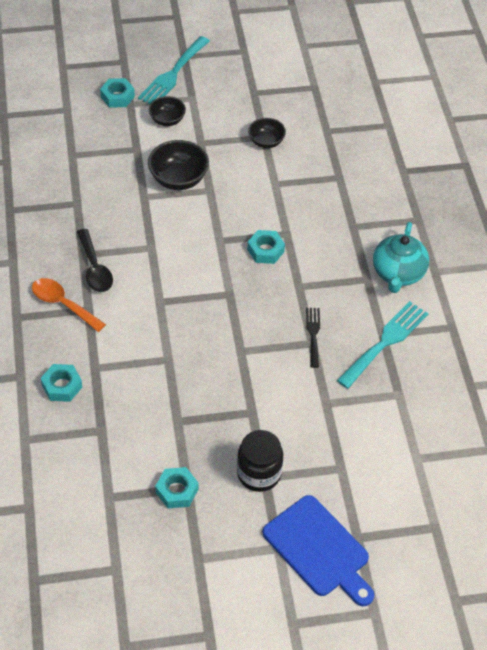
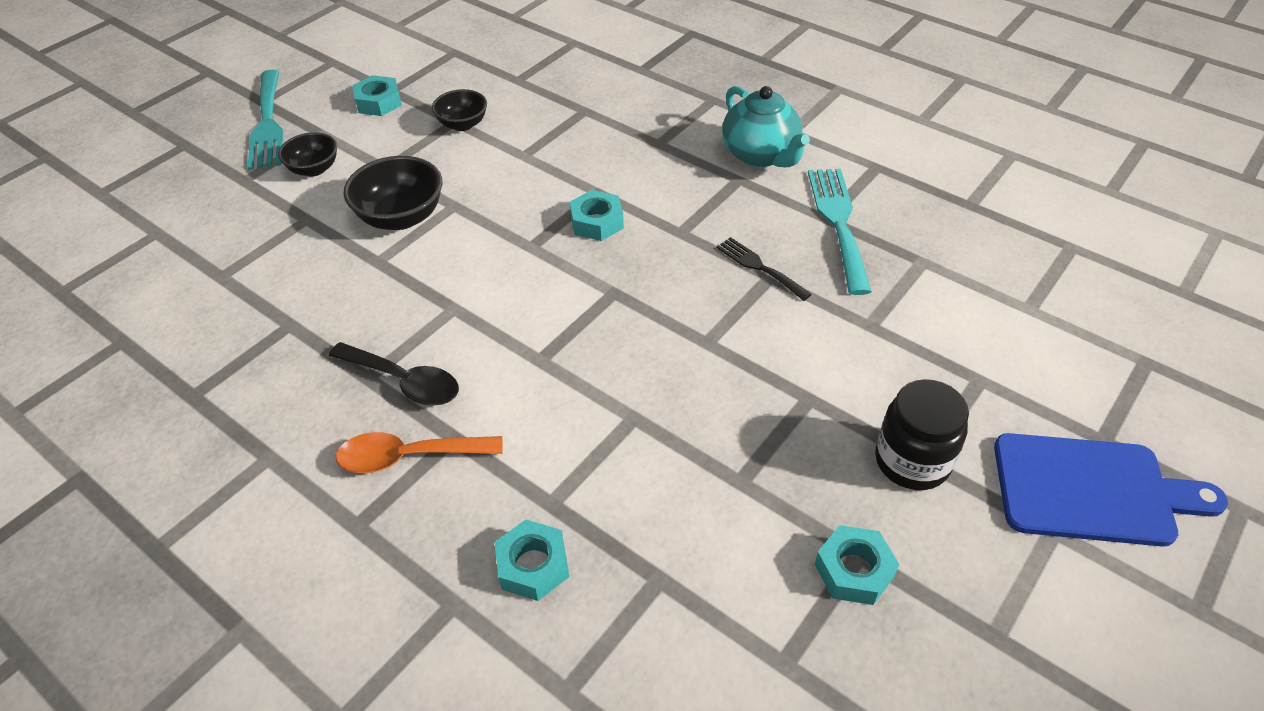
camera: 40 degrees left, 5 degrees down
turquoise nut [100,78,135,108] -> turquoise nut moved to [352,75,402,116]

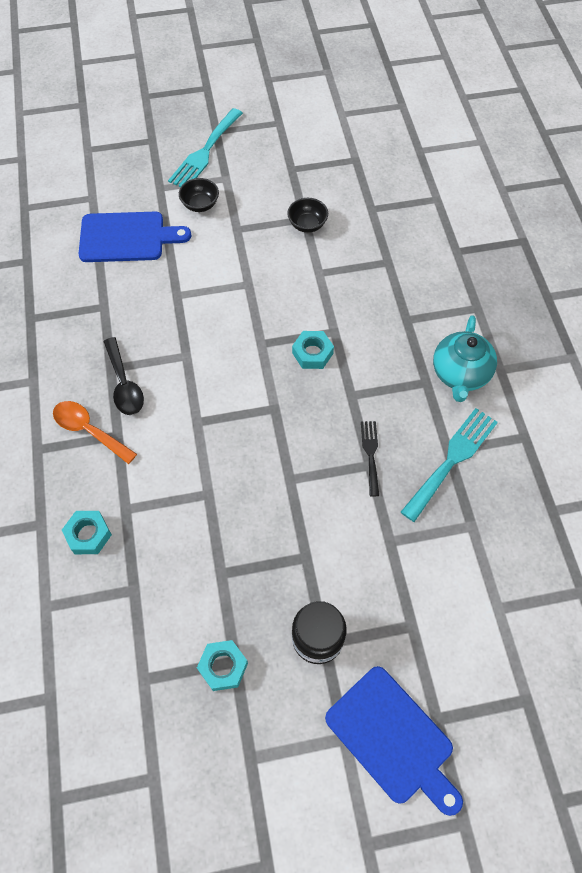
camera: 40 degrees right, 15 degrees up
black bowl [343,156,442,230] -> none
turquoise nut [352,75,402,116] -> none
none -> blue cutting board [78,212,191,262]

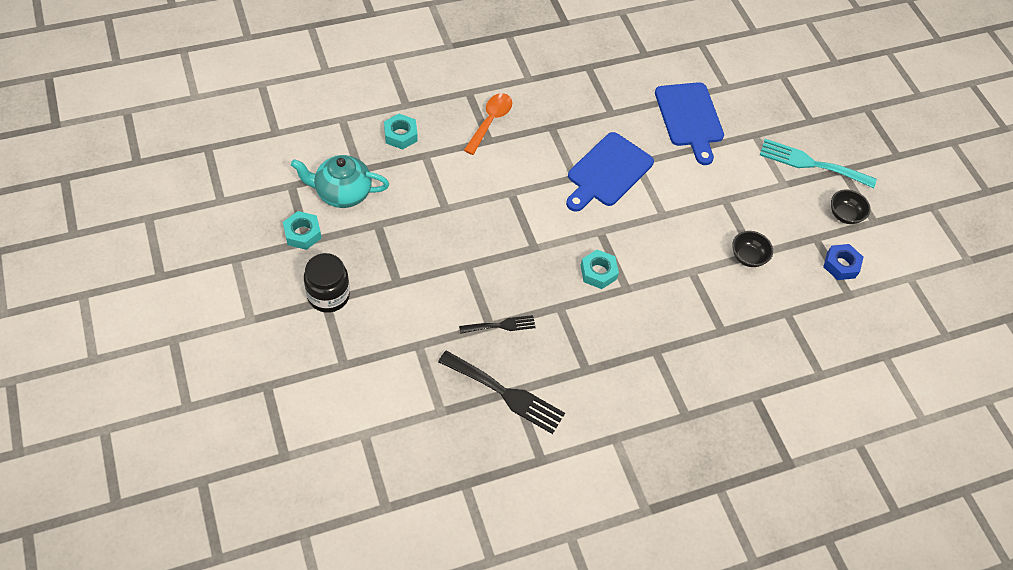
camera: 75 degrees right, 5 degrees down
black spoon [103,337,144,415] -> none
black bowl [179,178,219,212] -> black bowl moved to [831,189,871,224]
blue cutting board [325,666,463,816] -> blue cutting board moved to [566,132,654,212]
turquoise fork [401,408,498,522] -> black fork [438,350,565,434]
turquoise teapot [433,315,497,402] -> turquoise teapot moved to [291,155,389,208]
none -> blue nut [823,244,863,280]

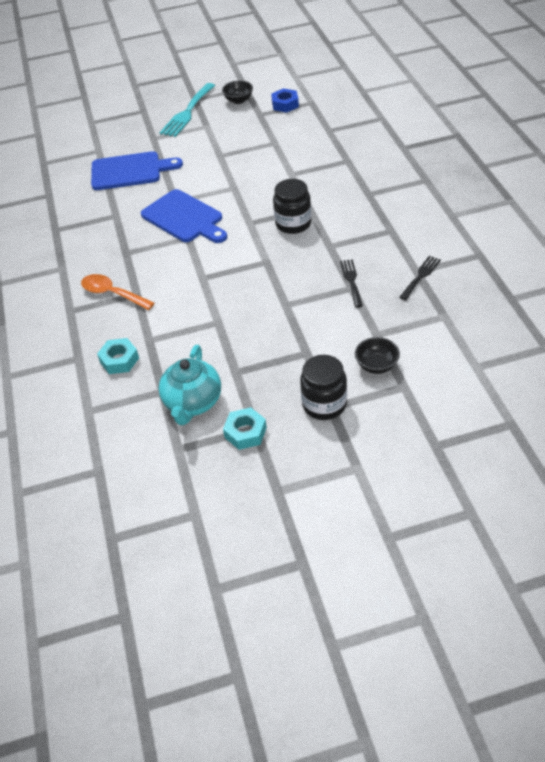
camera: 75 degrees left, 10 degrees down
black fork [438,350,565,434] -> black fork [399,256,441,300], size x0.58
turquoise nut [580,249,619,289] -> black jar [273,179,312,234]
black bowl [732,231,773,267] -> black bowl moved to [355,337,400,374]

